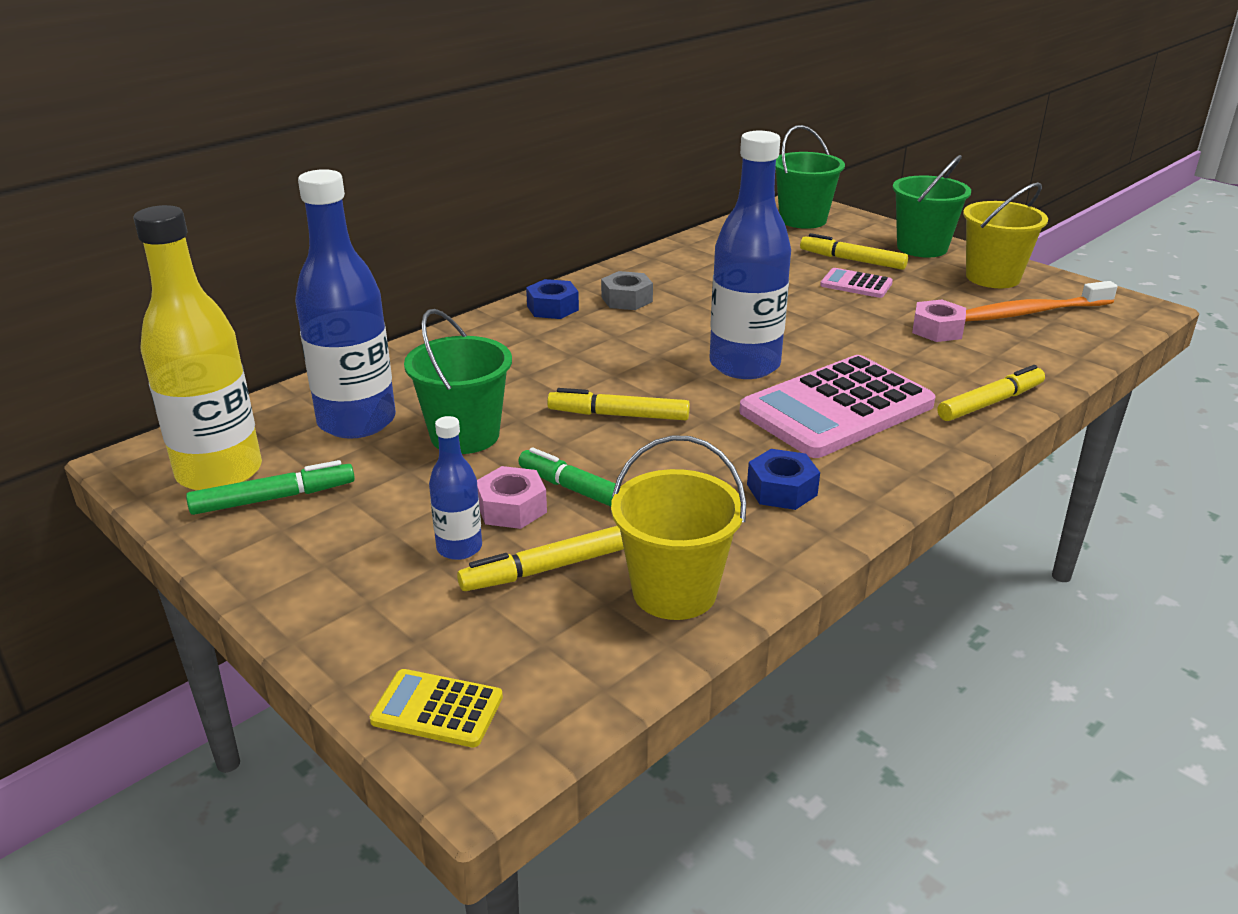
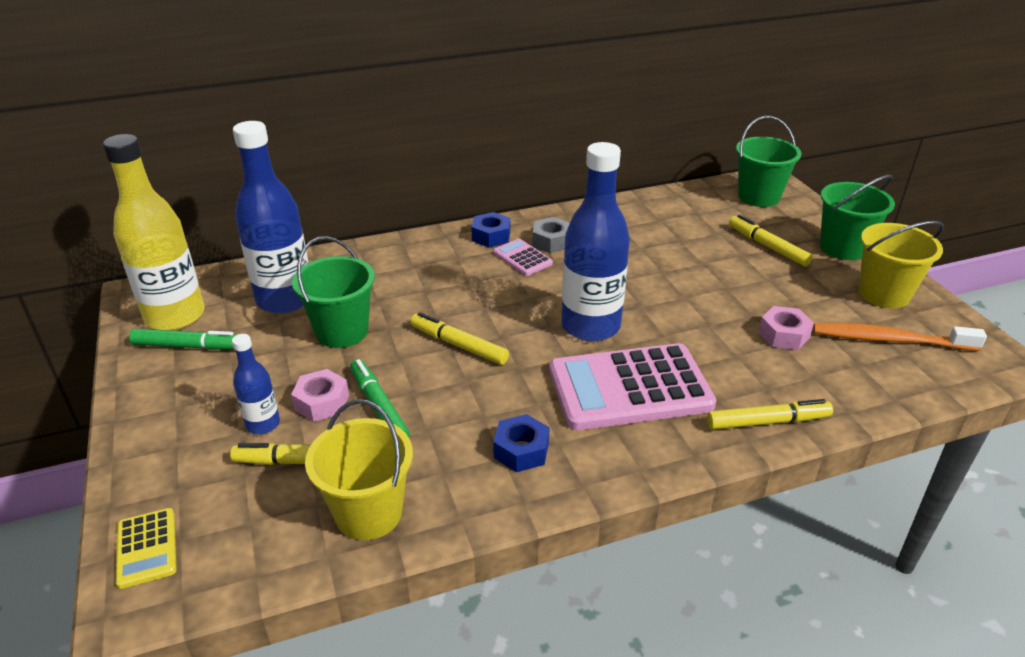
camera: 25 degrees right, 5 degrees up
yellow calculator [370,669,503,747] -> yellow calculator turned 150 degrees counterclockwise [116,508,177,589]
pink calculator [820,268,893,298] -> pink calculator moved to [493,239,553,276]

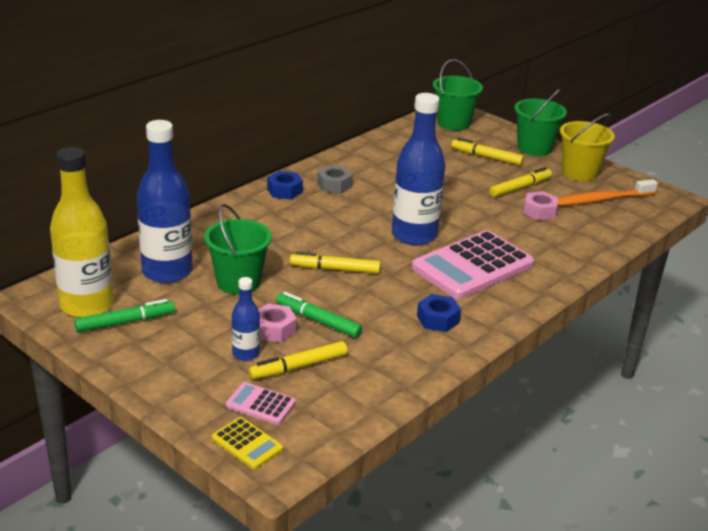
camera: 30 degrees left, 5 degrees down
yellow bucket [305,399,413,540] -> none
pink calculator [493,239,553,276] -> pink calculator moved to [226,382,296,425]
yellow marker [707,399,833,430] -> yellow marker moved to [490,167,552,197]

